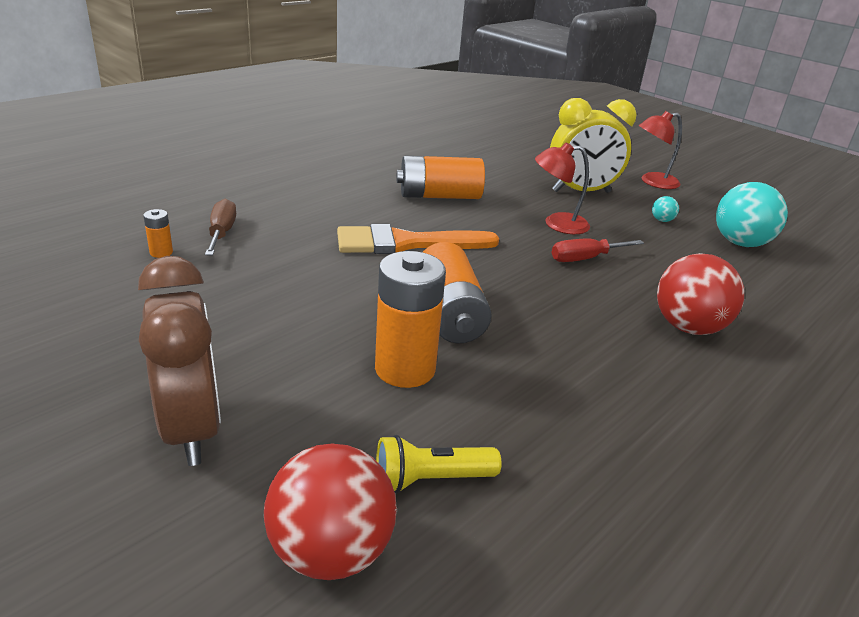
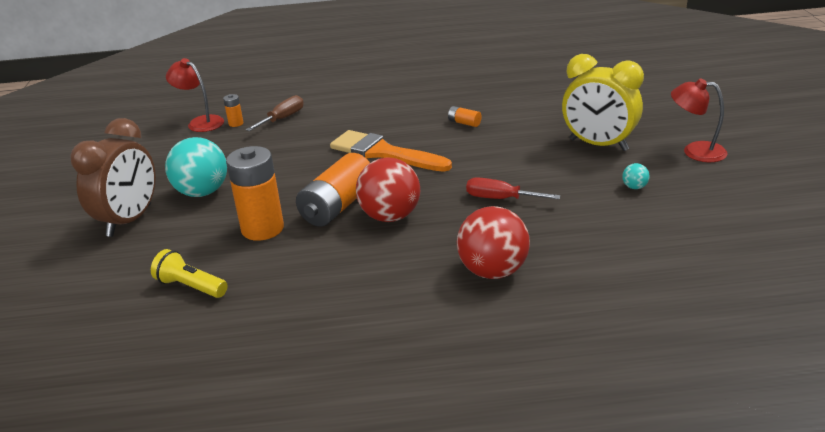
camera: 45 degrees right, 0 degrees up
red ball [264,443,397,580] -> red ball moved to [356,157,420,222]
orange battery [396,156,485,199] -> orange battery [448,106,481,127], size x0.44
red lamp [535,143,590,234] -> red lamp moved to [166,58,224,132]
turquoise ball [716,182,788,247] -> turquoise ball moved to [165,137,227,197]

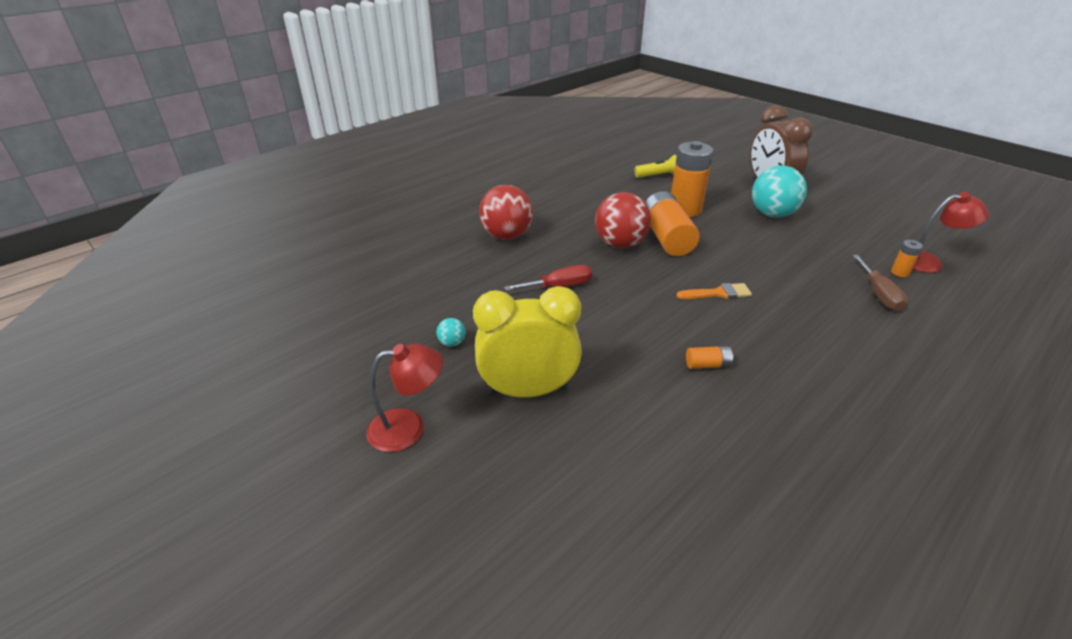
camera: 140 degrees right, 5 degrees up
orange brush [330,130,452,172] -> orange brush [676,283,752,299], size x0.51

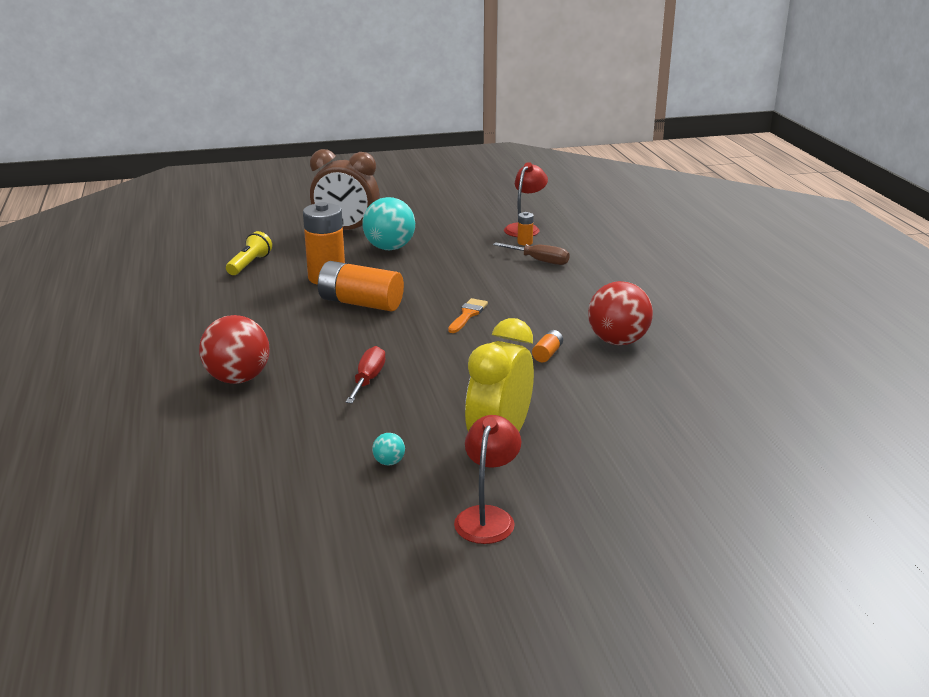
camera: 60 degrees left, 10 degrees down
red ball [595,192,651,248] -> red ball moved to [588,281,653,345]

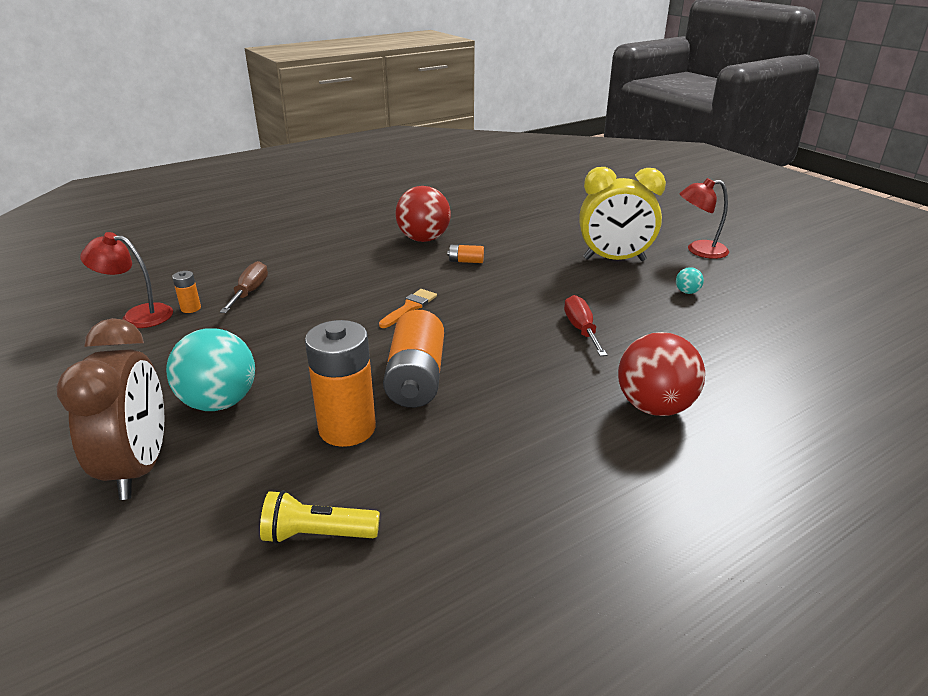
camera: 110 degrees left, 5 degrees up
red screwdriver [346,346,386,403] -> red screwdriver turned 90 degrees clockwise [564,295,607,356]
orange brush [448,298,488,333] -> orange brush turned 120 degrees clockwise [379,289,437,328]

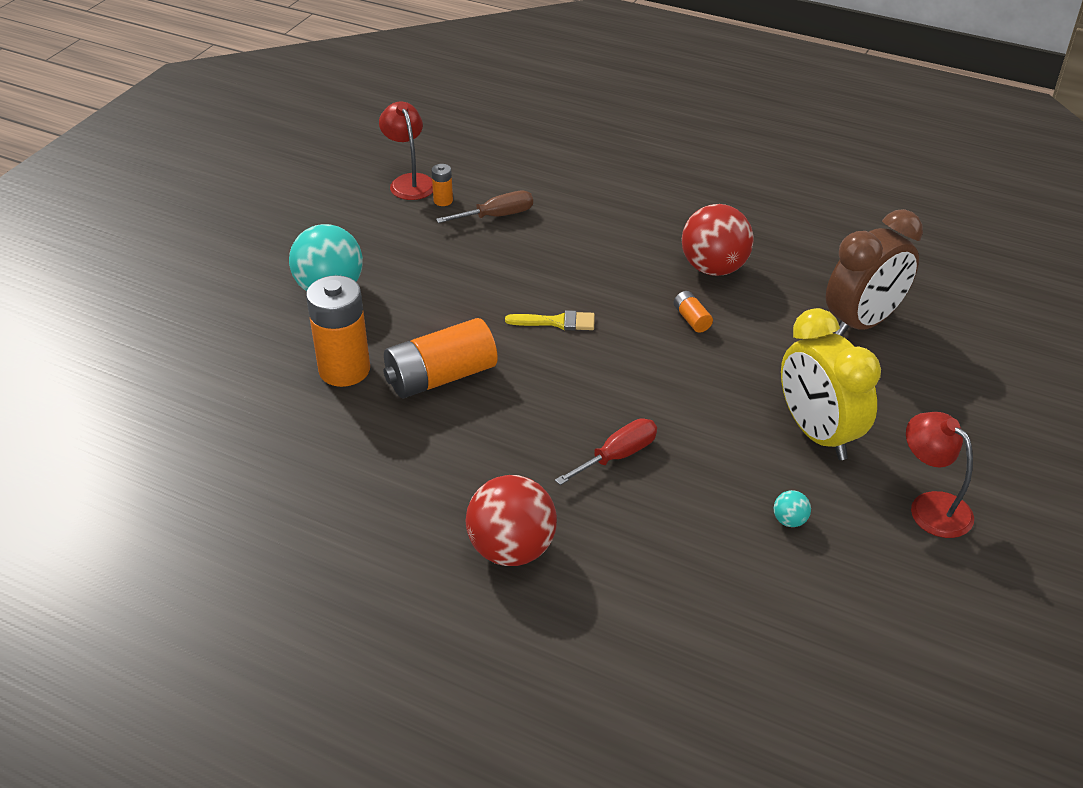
camera: 60 degrees right, 10 degrees up
brown clock [56,318,165,500] -> brown clock moved to [826,209,923,336]
yellow flashlight [260,490,380,544] -> none
orange brush [379,289,437,328] -> yellow brush [505,310,595,331]

